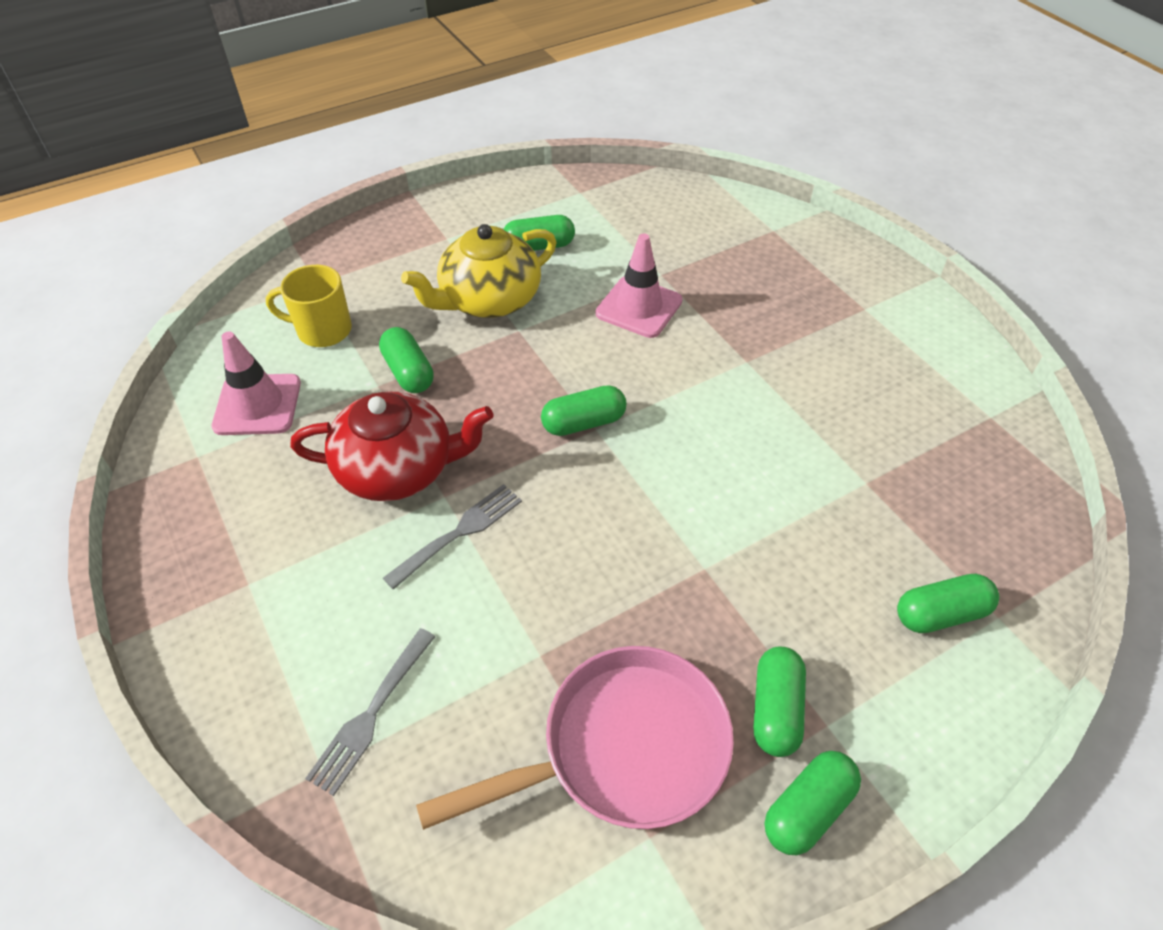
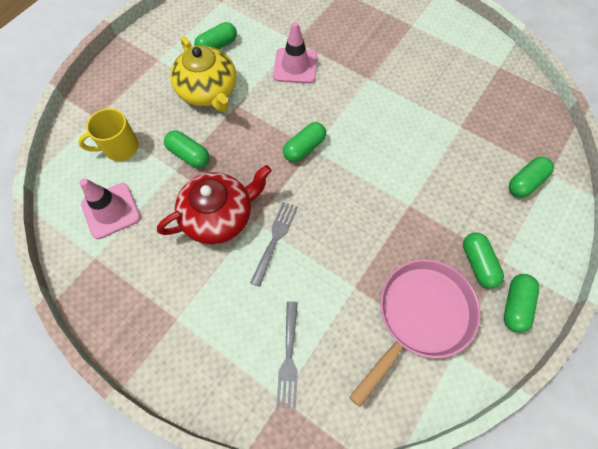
camera: 25 degrees left, 15 degrees up
yellow teapot [401,224,556,318] -> yellow teapot turned 60 degrees counterclockwise [170,36,237,112]

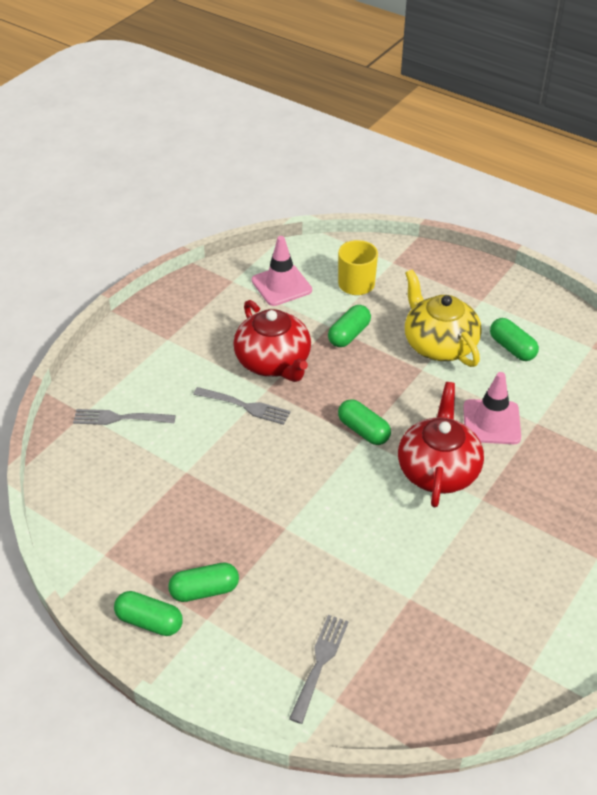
camera: 90 degrees right, 20 degrees down
yellow teapot [170,36,237,112] -> yellow teapot turned 90 degrees clockwise [405,269,482,367]
pink pan [349,259,481,407] -> none
green capsule [509,157,554,198] -> grey fork [289,615,349,724]
none -> red teapot [398,382,484,508]

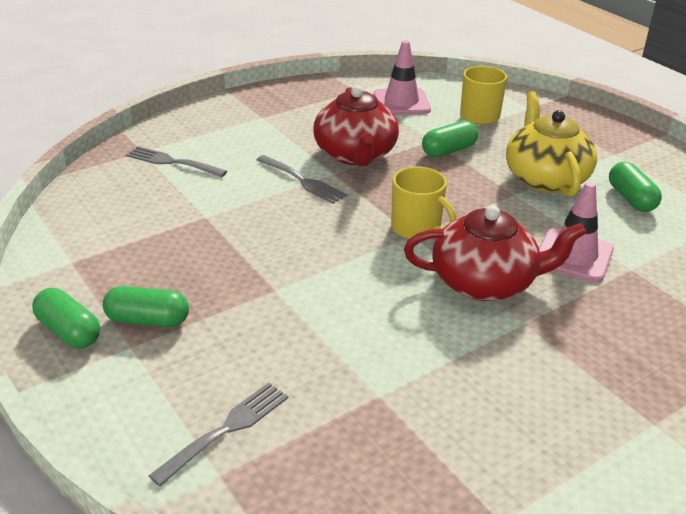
camera: 20 degrees right, 10 degrees down
green capsule [338,399,391,445] -> yellow mug [391,167,456,239]
red teapot [398,382,484,508] -> red teapot turned 60 degrees clockwise [404,205,587,301]

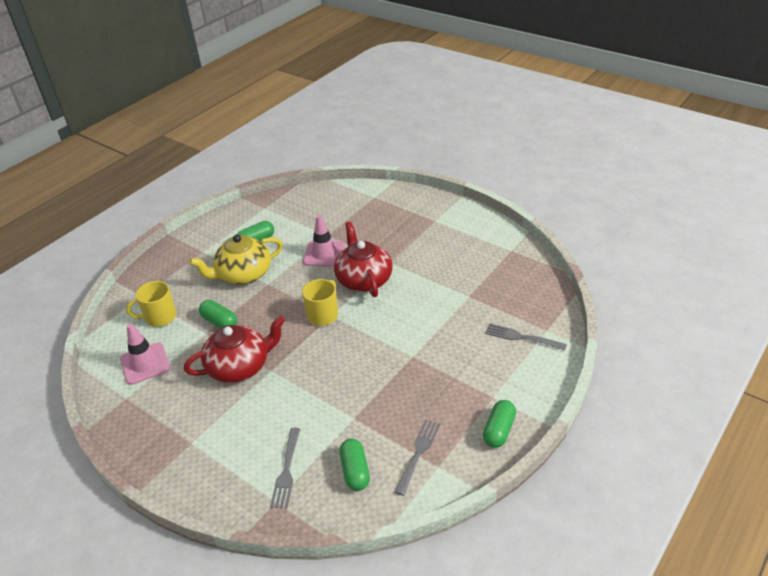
camera: 105 degrees left, 5 degrees up
green capsule [103,286,189,327] -> green capsule moved to [339,439,370,491]
grey fork [257,155,347,204] -> grey fork moved to [395,419,440,496]

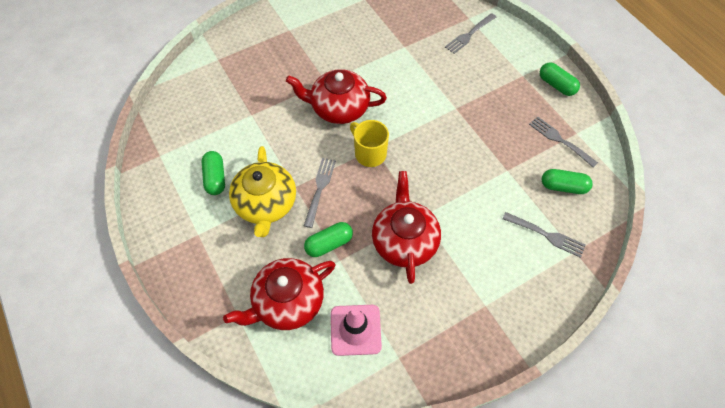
camera: 70 degrees left, 20 degrees up
yellow mug [126,281,176,327] -> red teapot [223,258,335,330]
pink traffic cone [303,215,345,267] -> none
none -> grey fork [304,158,336,228]

